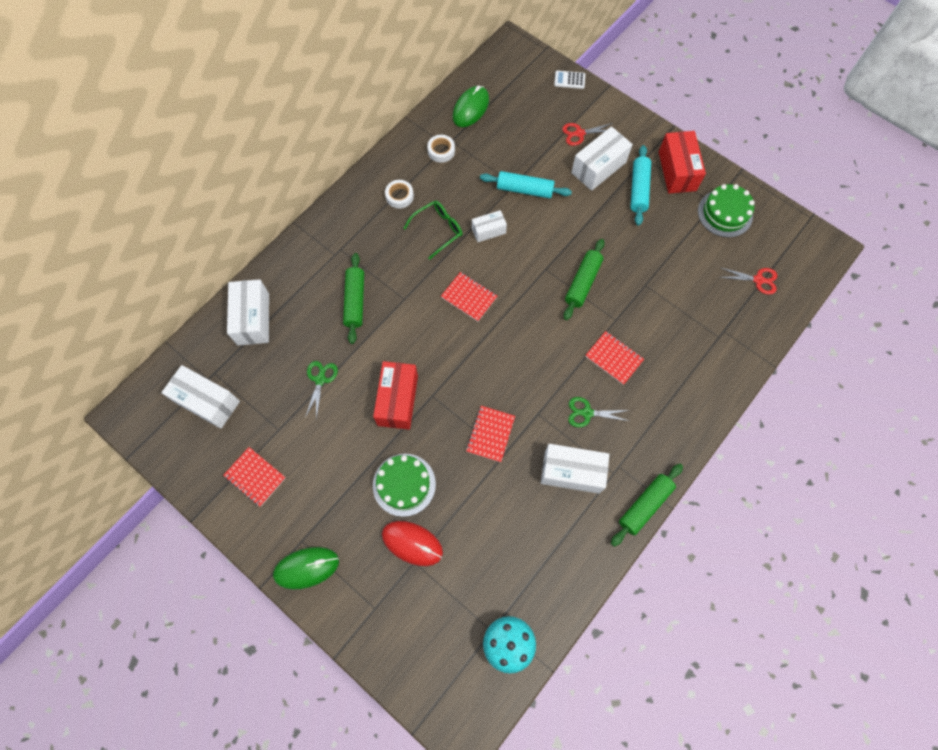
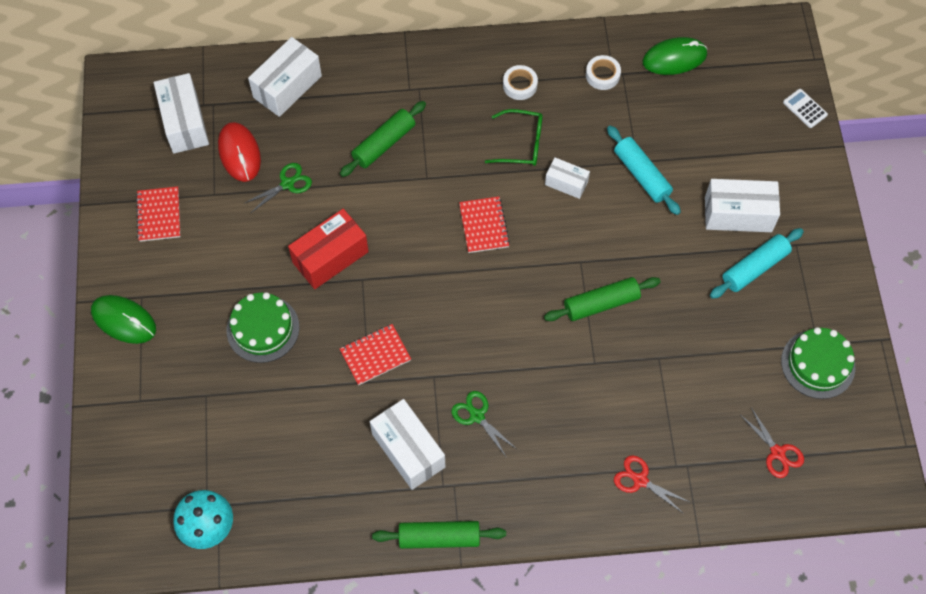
camera: 45 degrees right, 5 degrees down
red mouse [382,521,443,566] -> red mouse moved to [218,122,261,182]
red scissors [562,123,613,146] -> red scissors moved to [614,455,689,514]
red notebook [585,331,644,385] -> none
red box [659,131,706,194] -> none

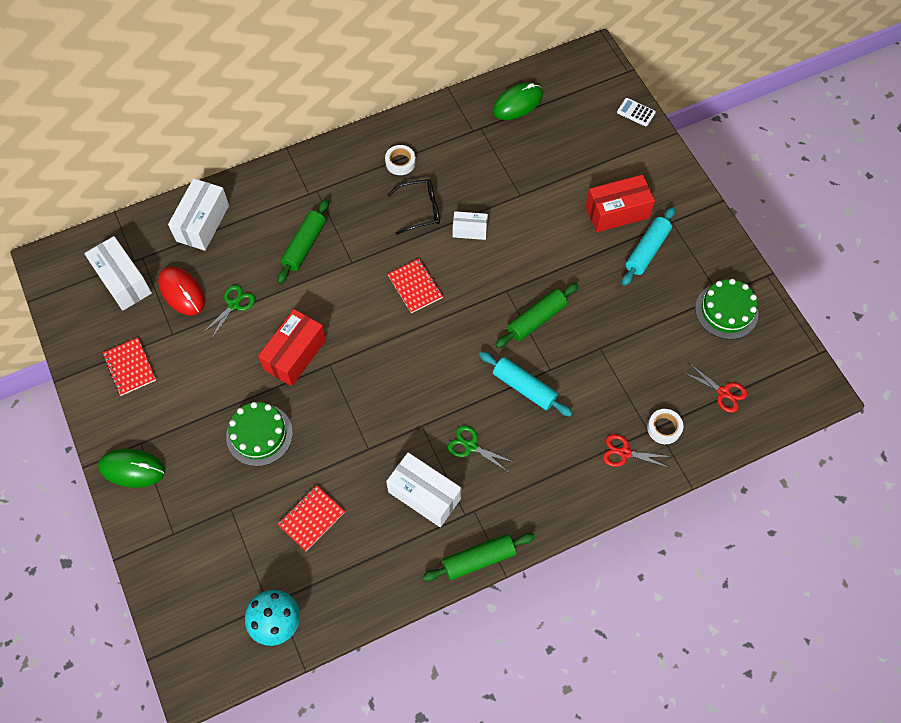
camera: 20 degrees left, 0 degrees up
red notebook [340,324,411,385] -> red notebook moved to [278,486,345,551]
green glasses [485,109,543,166] -> black glasses [387,179,440,235]
white tape [586,55,621,90] -> white tape moved to [647,409,683,444]
turquoise rolling pin [607,125,681,215] -> turquoise rolling pin moved to [479,351,572,417]
white box [705,179,780,232] -> red box [586,175,655,232]

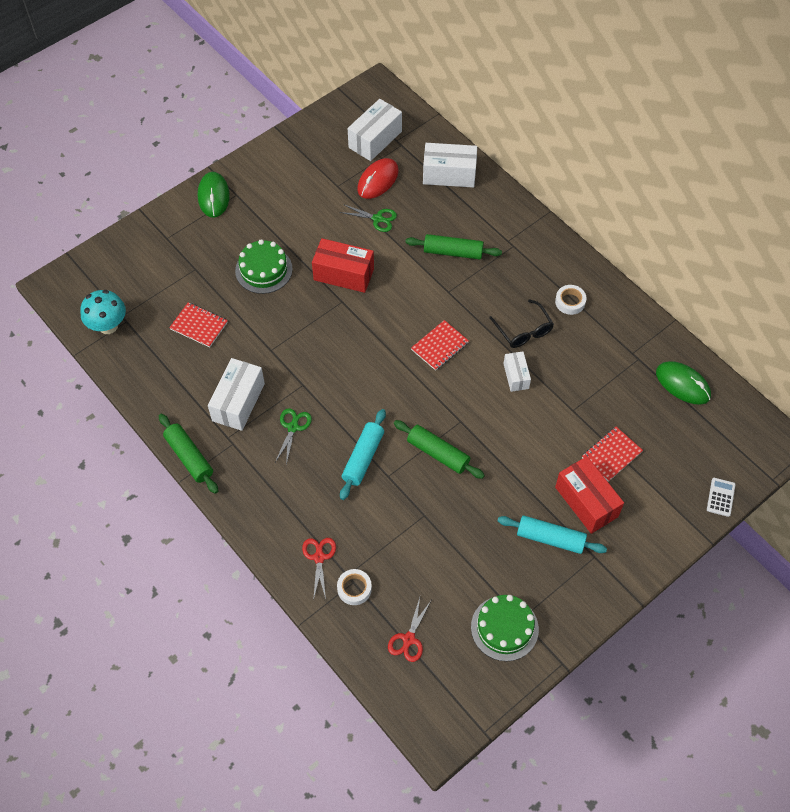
camera: 75 degrees right, 5 degrees down
red notebook [103,338,156,396] -> red notebook moved to [582,427,643,482]

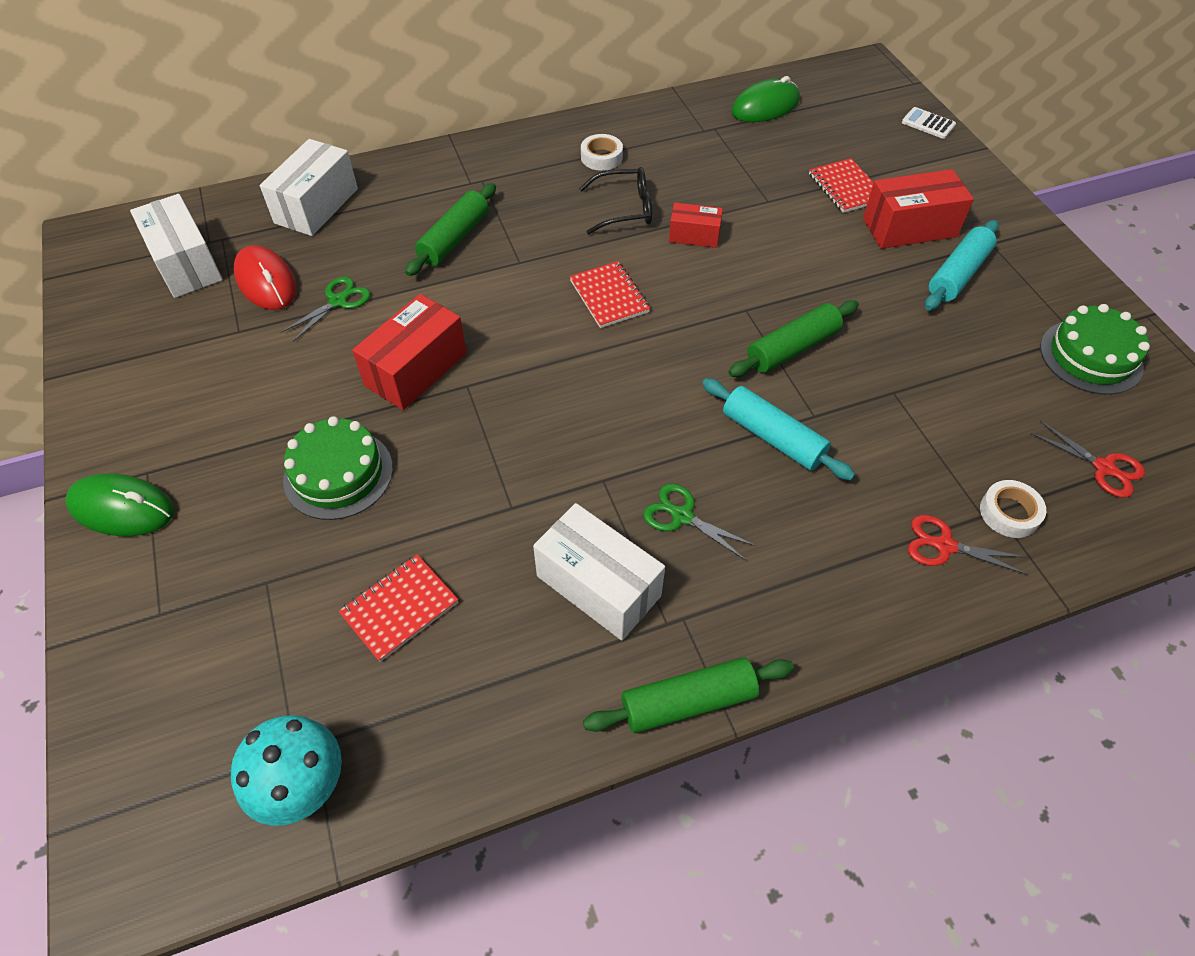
camera: 70 degrees left, 5 degrees down
white box [504,351,531,392] -> red box [669,203,723,248]

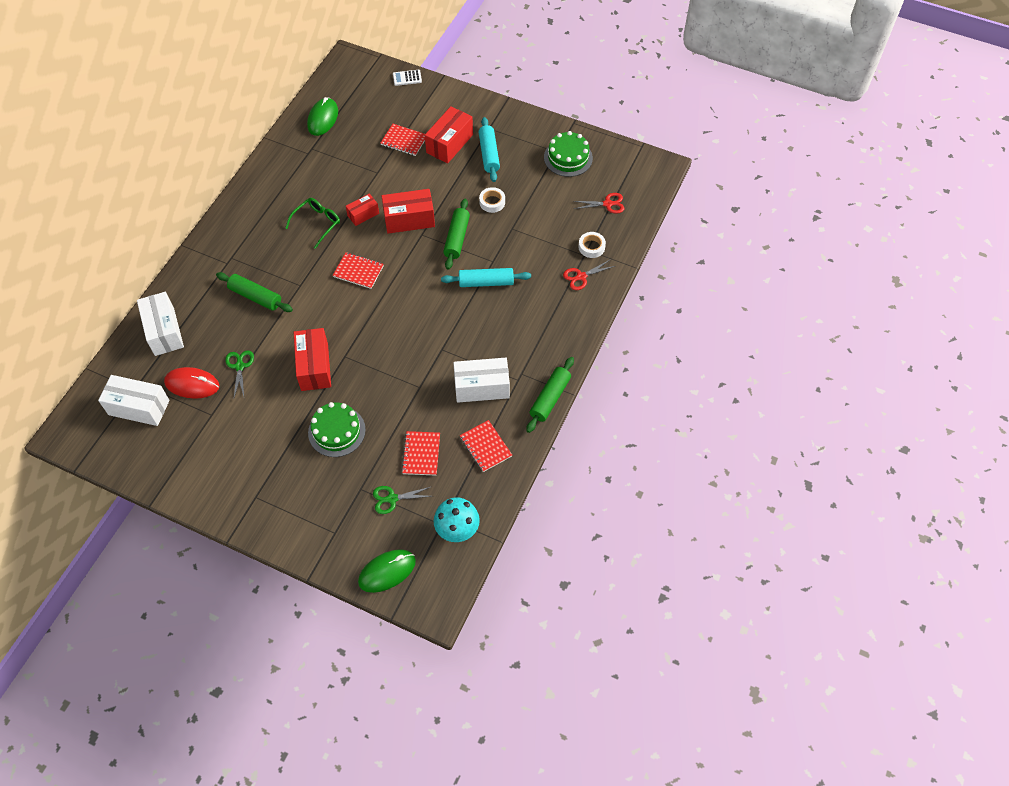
camera: 45 degrees left, 5 degrees up
green mouse [65,473,174,536] -> green mouse moved to [358,549,416,593]
green rolling pin [405,183,496,276] -> green rolling pin turned 45 degrees counterclockwise [216,272,293,312]
black glasses [579,167,652,234] -> green glasses [285,198,340,249]
white tape [581,134,623,171] -> white tape moved to [479,187,505,213]
green scissors [643,484,756,560] -> green scissors moved to [373,486,432,514]
none -> red box [382,189,435,234]
none -> red notebook [460,420,512,472]

